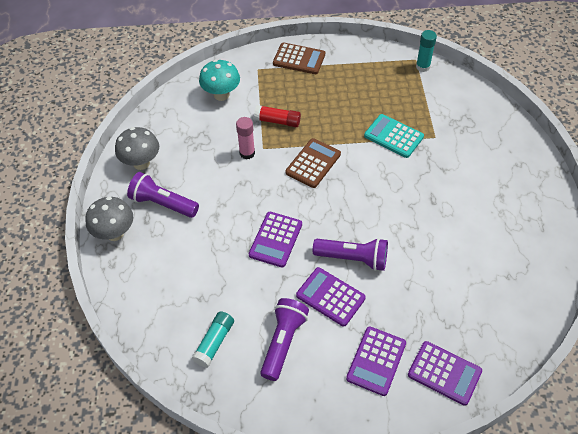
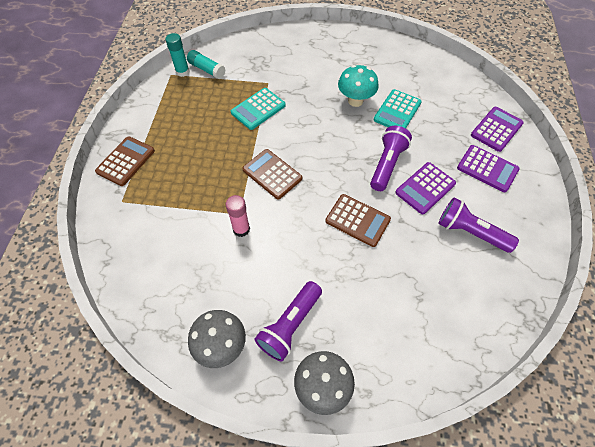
camera: 80 degrees left, 5 degrees up
turquoise glue stick [192,311,234,368] -> turquoise glue stick moved to [187,50,226,79]
turquoise mushroom [199,60,240,101] -> turquoise mushroom moved to [338,65,379,107]
purple calculator [249,212,302,268] -> brown calculator [325,194,391,247]
red glue stick [254,105,301,127] -> none
none -> turquoise calculator [374,89,422,128]

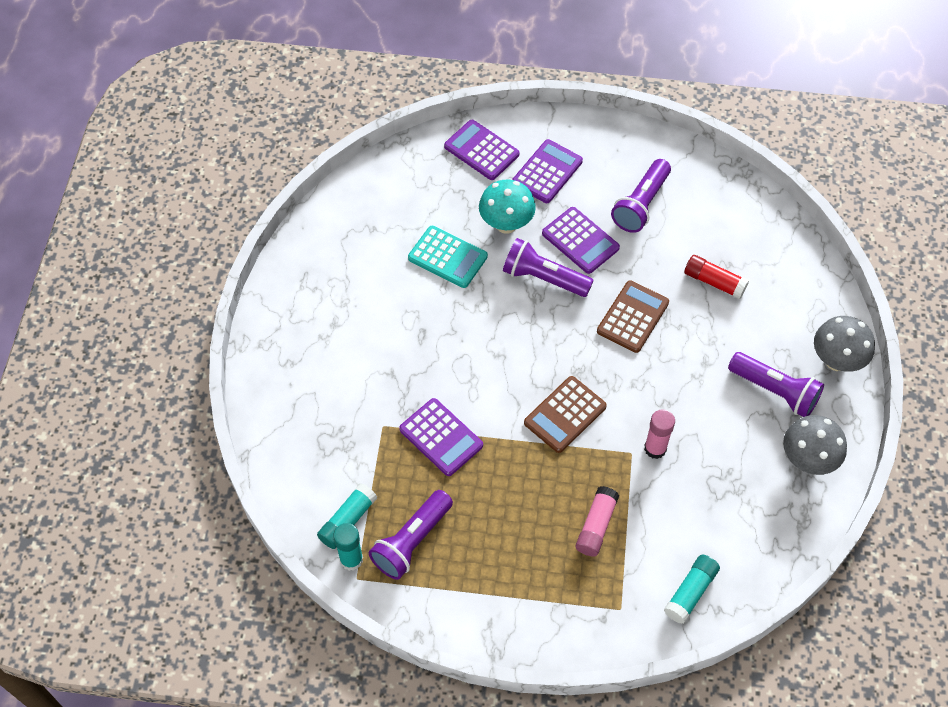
camera: 90 degrees left, 0 degrees up
brown calculator [95,136,155,186] -> none
turquoise calculator [231,88,286,130] -> purple calculator [399,398,483,476]
turquoise mushroom [338,65,379,107] -> turquoise mushroom moved to [479,180,536,234]
none -> purple flashlight [369,490,453,580]
none -> pink glue stick [576,486,620,557]
none -> turquoise glue stick [664,554,720,624]
none -> red glue stick [684,255,749,299]

